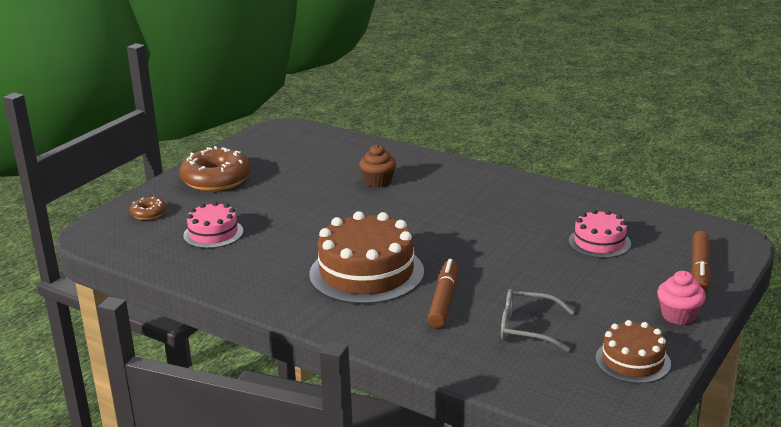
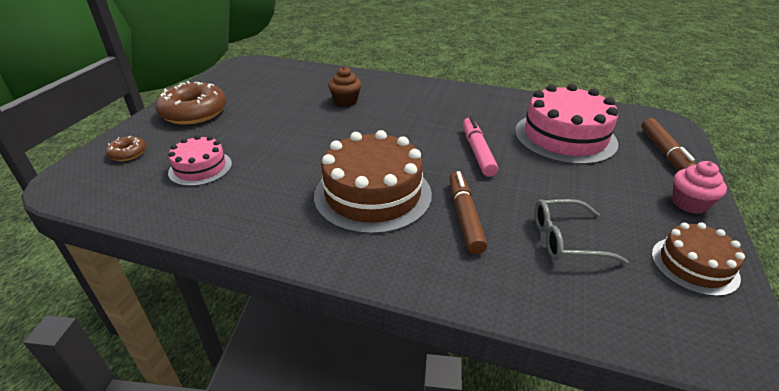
camera: 15 degrees left, 10 degrees up
pink cake [569,209,631,258] -> pink cake [515,84,618,165], size x1.79
none -> pink marker [463,116,498,177]

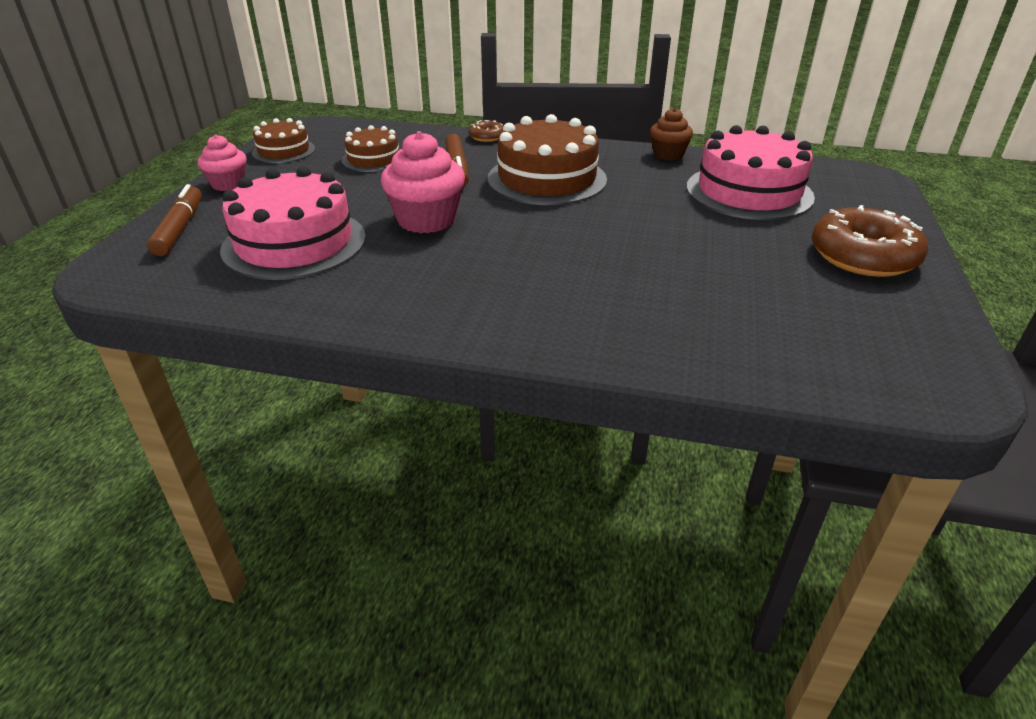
camera: 175 degrees right, 0 degrees up
brown donut [105,136,146,161] -> brown donut moved to [469,120,503,142]
pink cake [168,135,232,186] -> pink cake [687,125,815,220], size x1.79
brown cupcake [328,66,362,106] -> brown cupcake moved to [650,108,693,160]
pink marker [463,116,498,177] -> pink cupcake [381,131,465,233]
grey glasses [535,199,629,264] -> brown cake [342,125,399,172]

